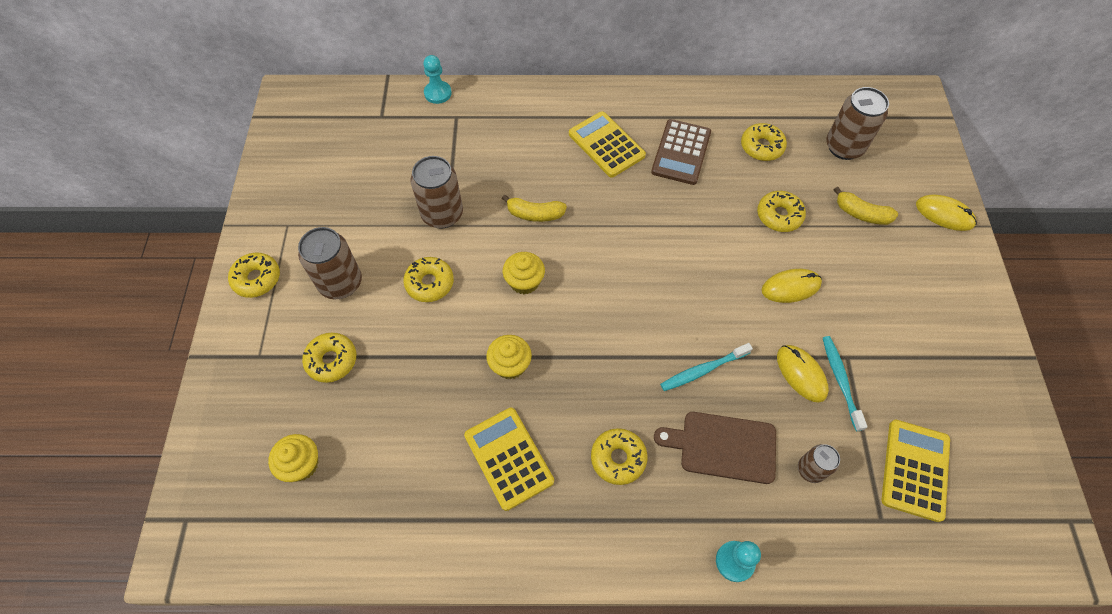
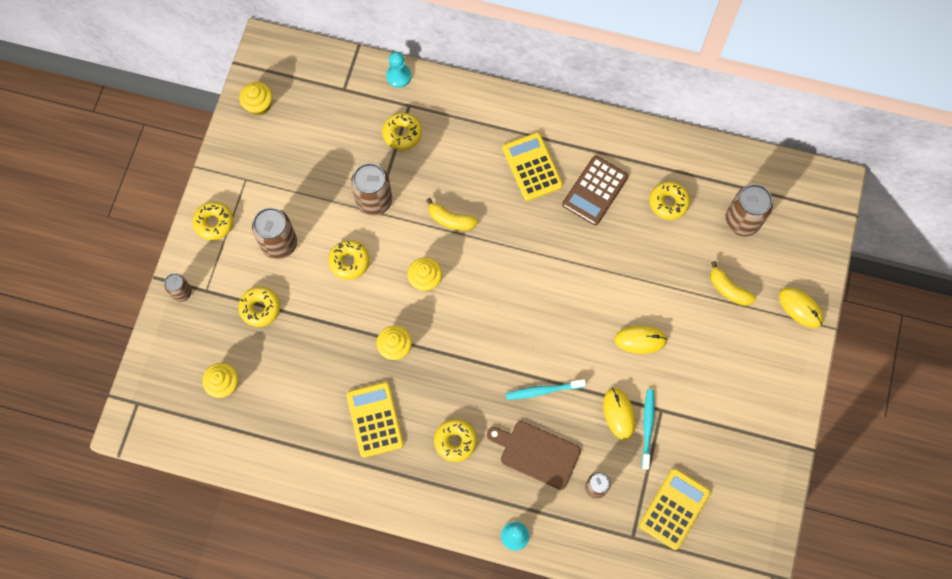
camera: 15 degrees right, 10 degrees up
yellow donut [757,191,806,232] -> yellow donut moved to [382,113,422,150]
none -> brown can [164,274,192,302]
none -> yellow cupcake [239,82,273,116]

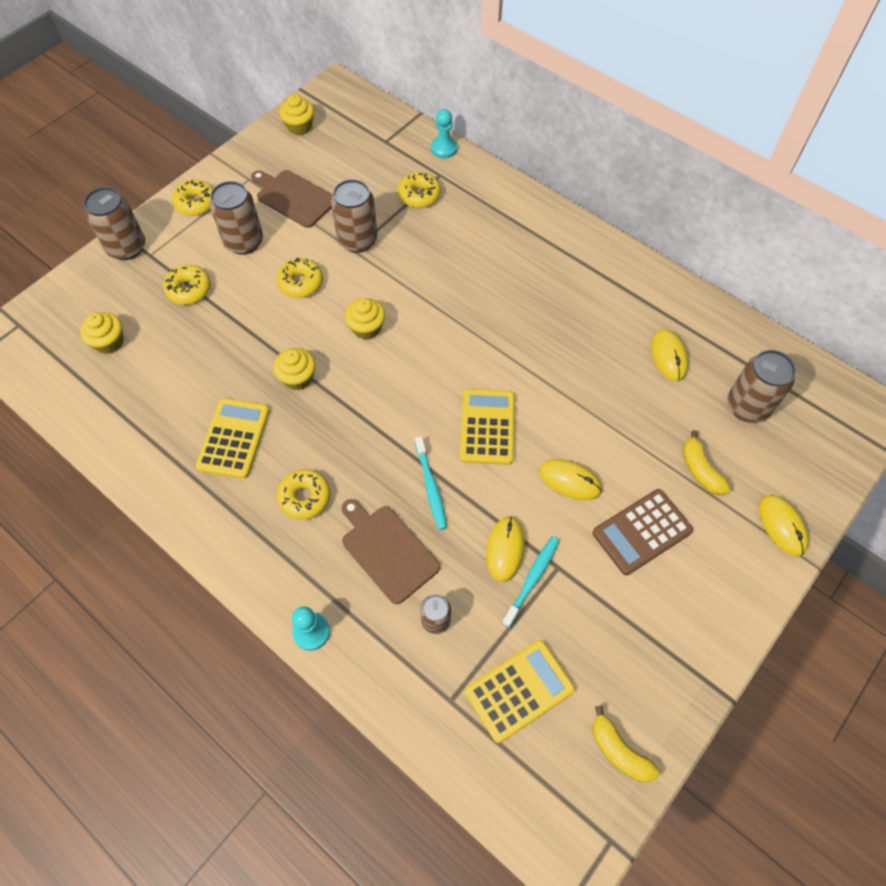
camera: 25 degrees right, 10 degrees down
brown can [164,274,192,302] -> brown can [83,187,145,260], size x1.76
yellow banana [426,198,478,231] -> yellow banana moved to [593,706,660,782]
yellow calculator [502,132,563,201] -> yellow calculator moved to [460,389,515,465]
turquoise toothbrush [506,379,586,400] -> turquoise toothbrush turned 120 degrees counterclockwise [415,436,447,530]
brown calculator [562,156,629,226] -> brown calculator moved to [593,489,693,575]
yellow donut [649,181,690,220] -> yellow mouse [651,329,688,381]
none -> brown cutting board [251,170,333,228]

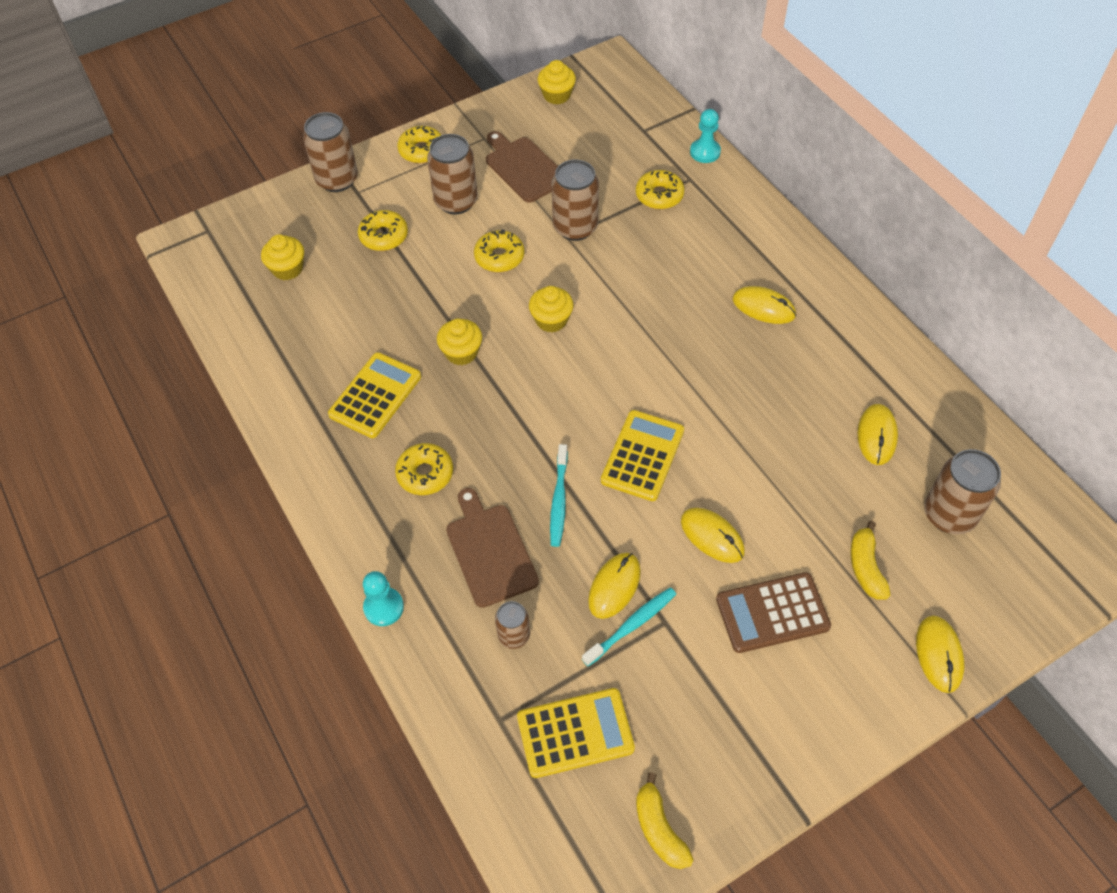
camera: 20 degrees right, 5 degrees down
none -> yellow mouse [733,286,796,324]

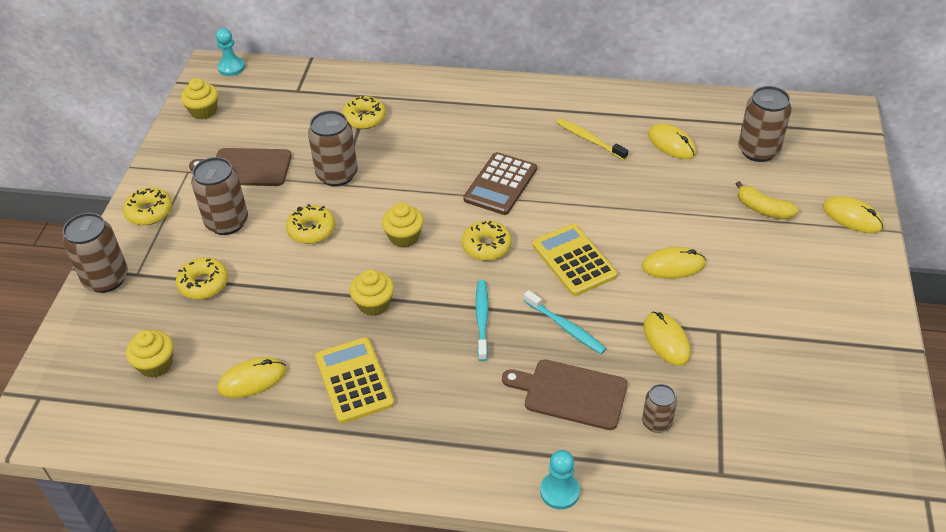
camera: 50 degrees left, 10 degrees down
yellow donut [395,443,453,495] -> yellow donut moved to [462,221,512,261]
yellow calculator [517,688,635,778] -> none
turquoise toothbrush [582,587,676,666] -> turquoise toothbrush moved to [475,280,489,361]
yellow banana [636,772,694,869] -> none
turquoise pawn [690,109,721,163] -> turquoise pawn moved to [216,28,245,76]
brown calculator [716,572,831,653] -> brown calculator moved to [463,152,537,215]
yellow mouse [733,286,796,324] -> yellow mouse moved to [218,357,286,398]
none -> yellow toothbrush [556,118,628,160]

